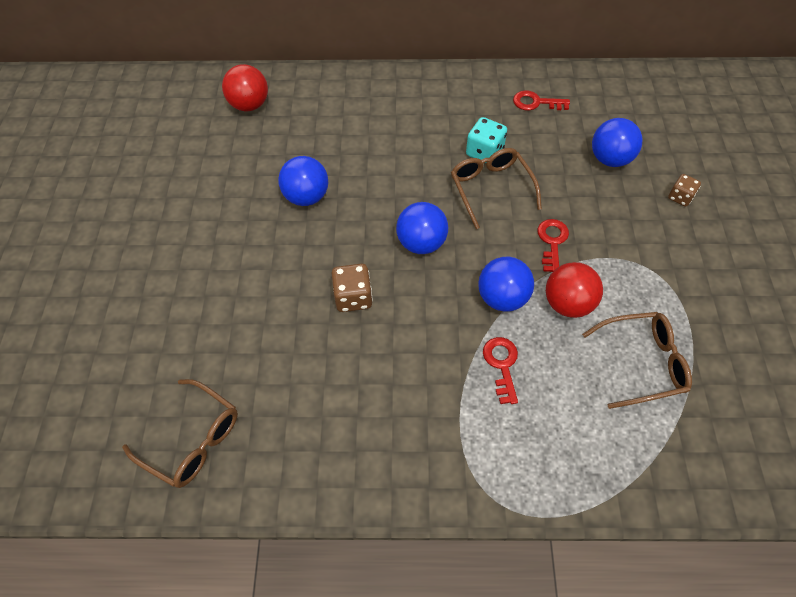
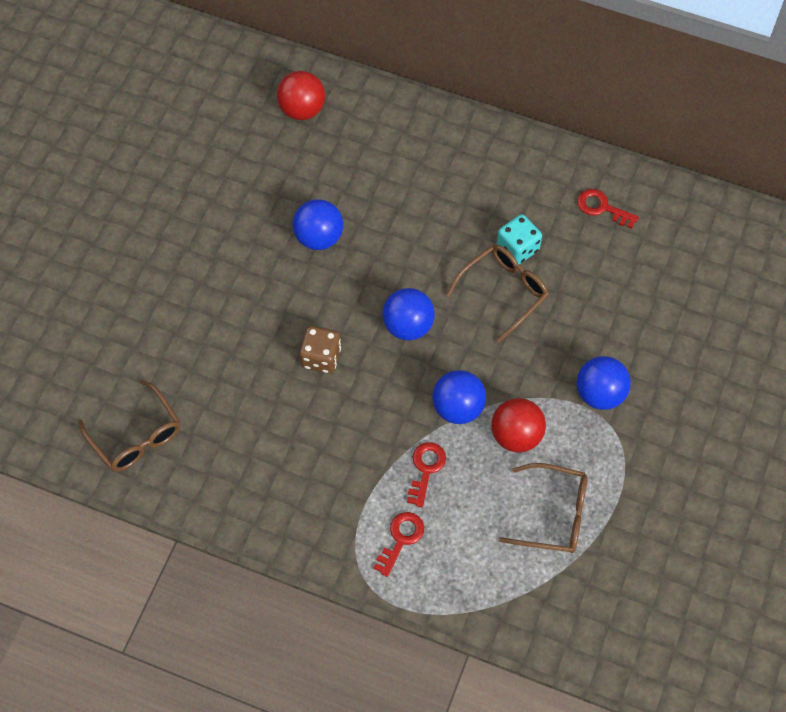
camera: 20 degrees right, 5 degrees up
brown glasses [451,148,542,229] -> brown glasses turned 45 degrees clockwise [446,245,549,343]
red key [537,219,569,272] -> red key moved to [373,512,424,577]
blue ball [592,118,643,167] -> blue ball moved to [577,356,631,410]
brown dice [668,174,701,207] -> none

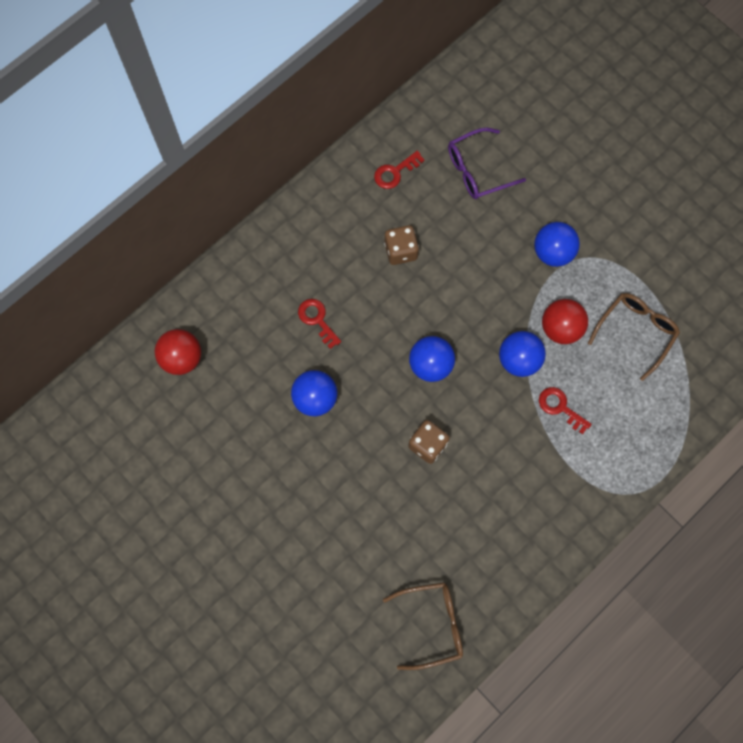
camera: 65 degrees left, 10 degrees up
red key [373,512,424,577] -> red key moved to [298,299,341,349]
brown glasses [446,245,549,343] -> none
turquoise dice [497,214,542,264] -> brown dice [384,225,419,265]
none -> purple glasses [448,128,526,199]

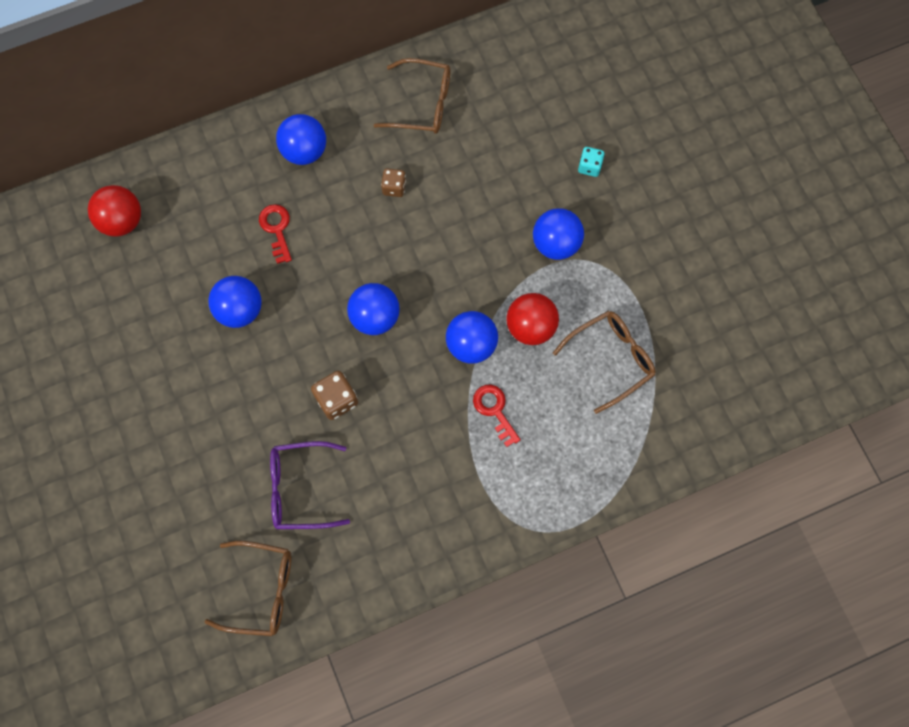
camera: 20 degrees right, 0 degrees up
red key [374,151,424,189] -> brown glasses [373,58,451,134]
brown dice [384,225,419,265] -> brown dice [381,168,406,197], size x0.66
purple glasses [448,128,526,199] -> purple glasses moved to [270,441,350,529]
none -> blue ball [276,114,326,165]
none -> turquoise dice [578,147,605,177]

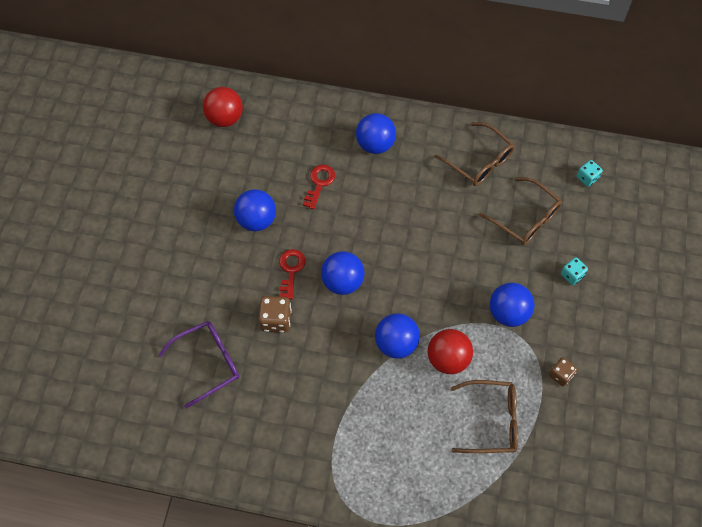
camera: 35 degrees right, 10 degrees down
brown glasses [204,540,291,636] -> brown glasses moved to [479,177,562,245]
purple glasses [270,441,350,529] -> purple glasses turned 120 degrees clockwise [159,321,239,409]
brown dice [381,168,406,197] -> brown dice moved to [549,357,577,386]
red key [473,385,521,447] -> red key moved to [279,249,306,299]
none -> turquoise dice [577,160,603,187]

